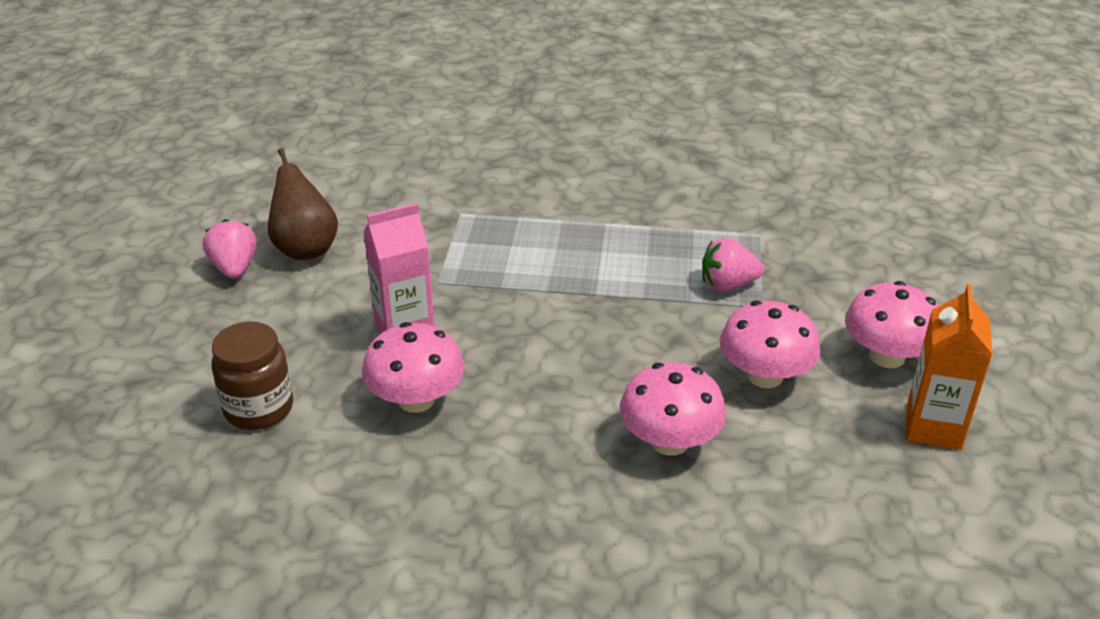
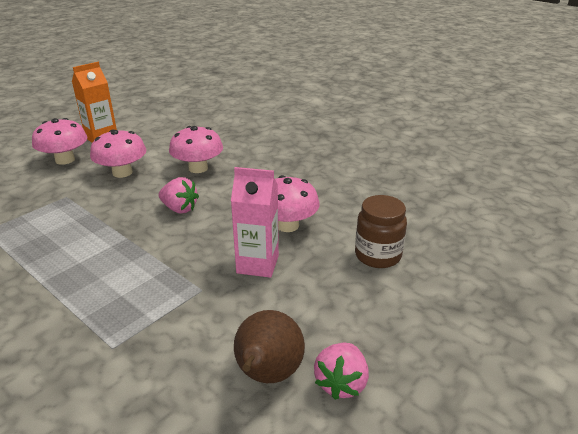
camera: 145 degrees left, 5 degrees down
pink strawberry [702,238,764,291] -> pink strawberry moved to [159,177,199,213]

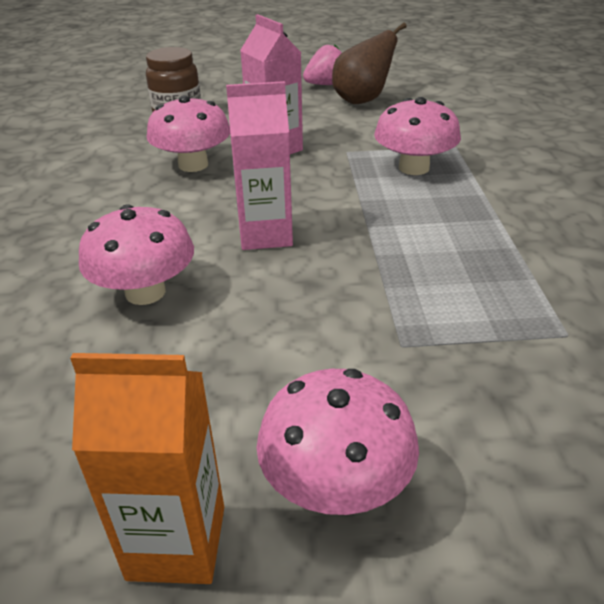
camera: 135 degrees left, 5 degrees up
pink mushroom [90,130,147,178] -> pink mushroom moved to [374,97,461,175]
pink strawberry [159,177,199,213] -> pink carton [226,81,293,250]

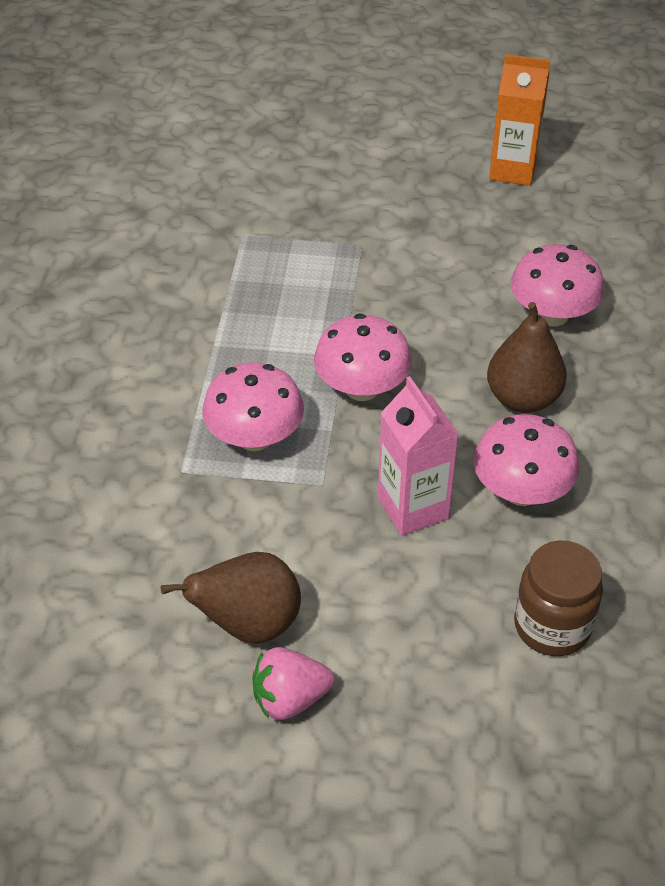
camera: 170 degrees left, 10 degrees up
pink carton [226,81,293,250] -> none
pink mushroom [257,369,419,515] -> pink mushroom moved to [314,313,412,401]
none -> brown pear [487,302,567,413]

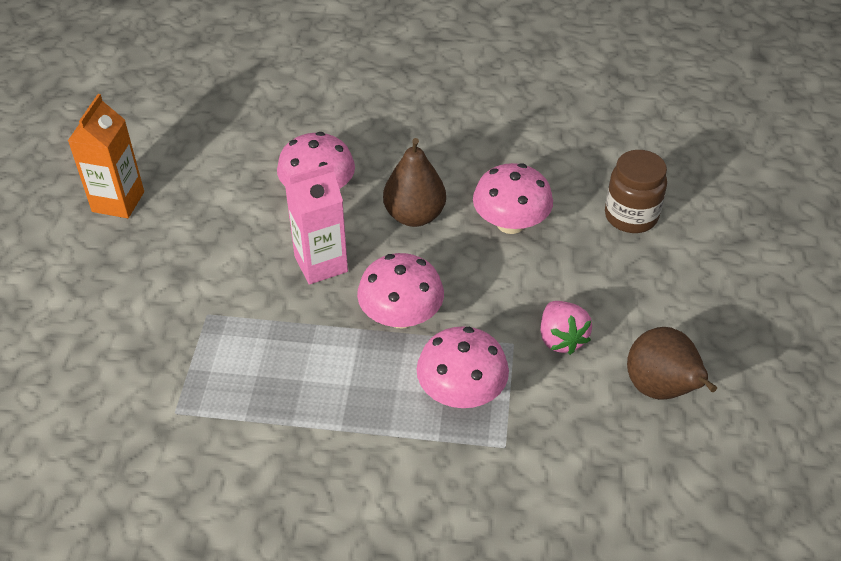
camera: 90 degrees left, 0 degrees up
pink strawberry [252,647,334,720] -> pink strawberry moved to [540,301,592,355]
pink carton [378,376,459,536] -> pink carton moved to [285,163,348,285]

